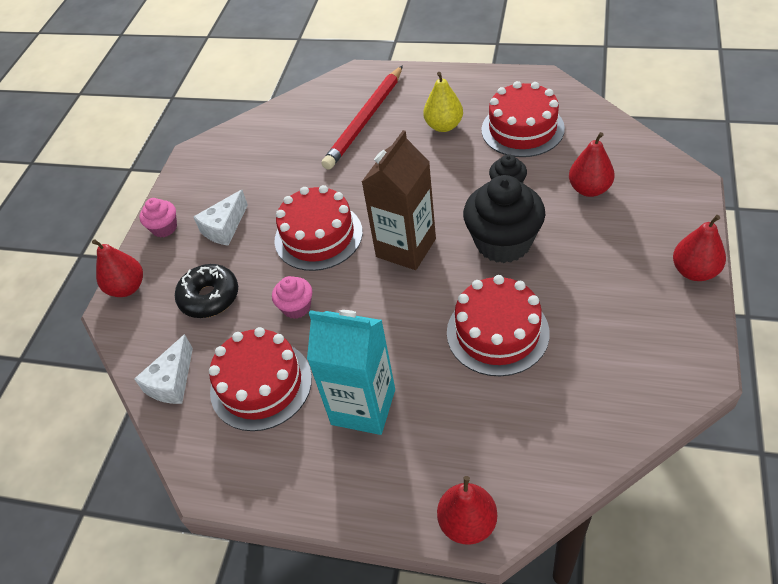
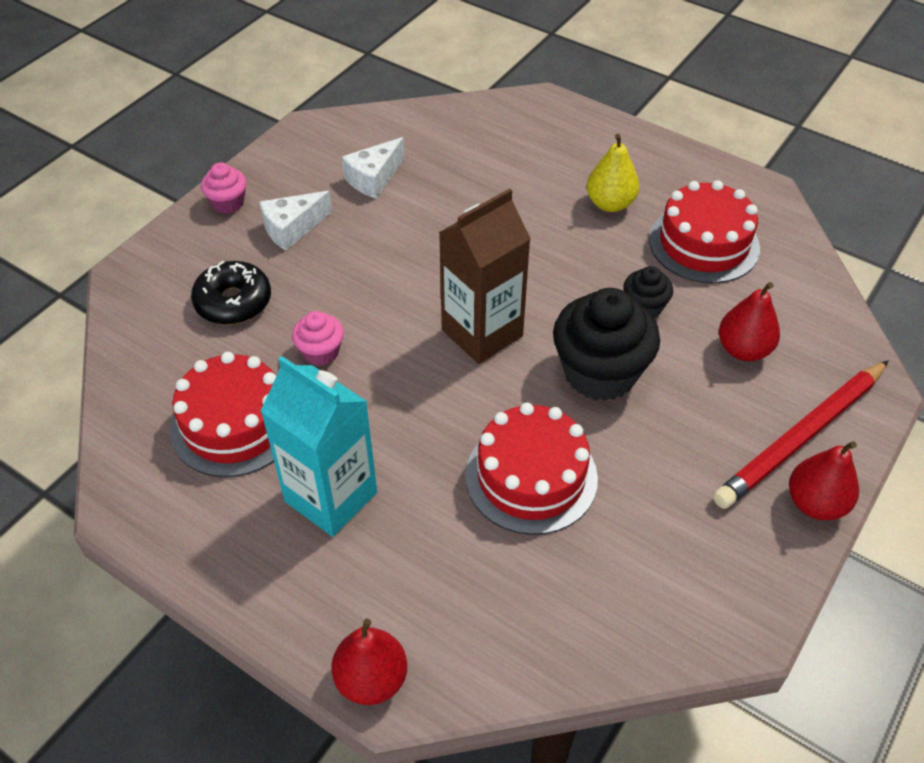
camera: 15 degrees right, 0 degrees up
red pear [92,239,143,297] -> none
white cheese [134,334,193,404] -> white cheese moved to [342,137,405,199]
red cake [274,185,363,271] -> none
red pencil [322,65,403,170] -> red pencil moved to [713,360,889,509]

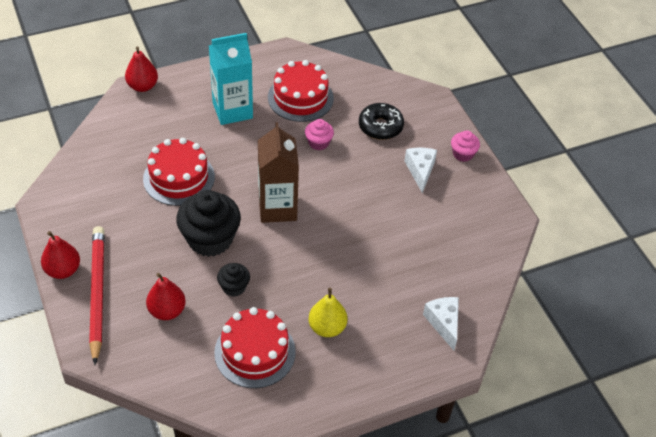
camera: 120 degrees right, 0 degrees up
white cheese [342,137,405,199] -> white cheese moved to [423,297,459,351]

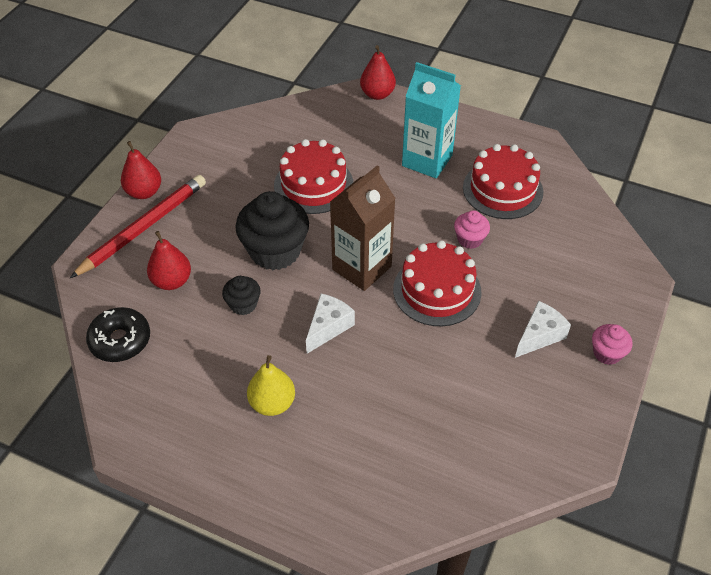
camera: 50 degrees right, 0 degrees up
red cake [214,307,296,388] -> red cake moved to [393,240,482,326]
black donut [359,103,404,140] -> black donut moved to [86,307,150,362]
white cheese [423,297,459,351] -> white cheese moved to [306,294,355,354]

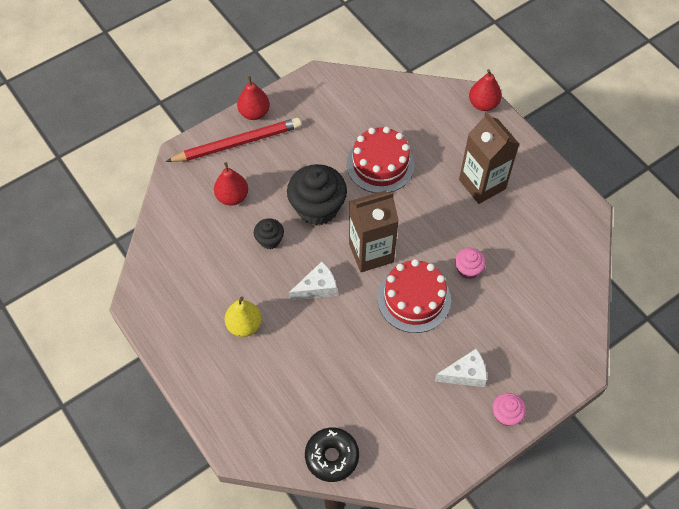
camera: 30 degrees right, 10 degrees up
black donut [86,307,150,362] -> black donut moved to [305,427,359,482]
turquoise carton [402,62,461,178] -> brown carton [459,112,519,204]
red cake [463,144,543,219] -> none

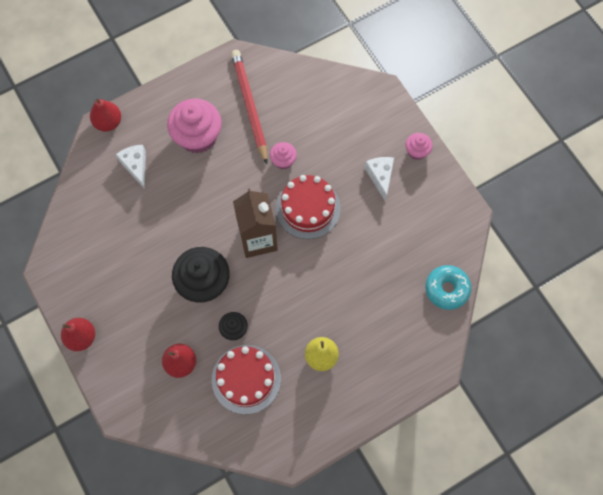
camera: 85 degrees left, 10 degrees up
red pencil [166,118,301,162] -> red pencil moved to [231,50,268,164]
white cheese [289,262,337,301] -> white cheese moved to [116,145,146,189]
black donut [305,427,359,482] -> turquoise donut [425,265,471,310]
red cake [347,127,415,193] -> red cake moved to [212,345,281,414]
brown carton [459,112,519,204] -> pink cupcake [167,99,222,154]

